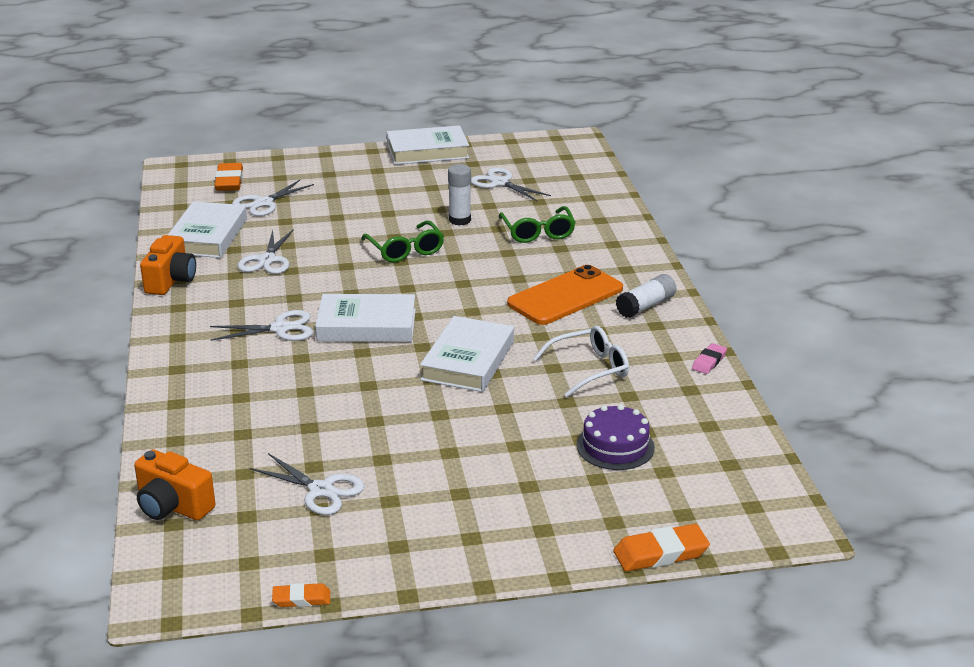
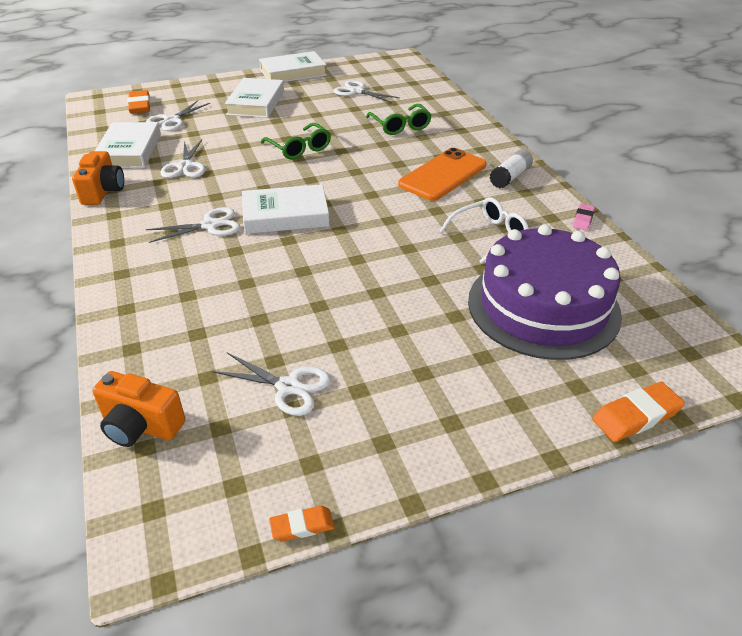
camera: 10 degrees left, 10 degrees up
white book [420,316,514,392] -> white book moved to [225,78,284,118]
white glue stick [448,164,471,226] -> none
purple cake [577,404,655,470] -> purple cake [468,224,622,360], size x2.13

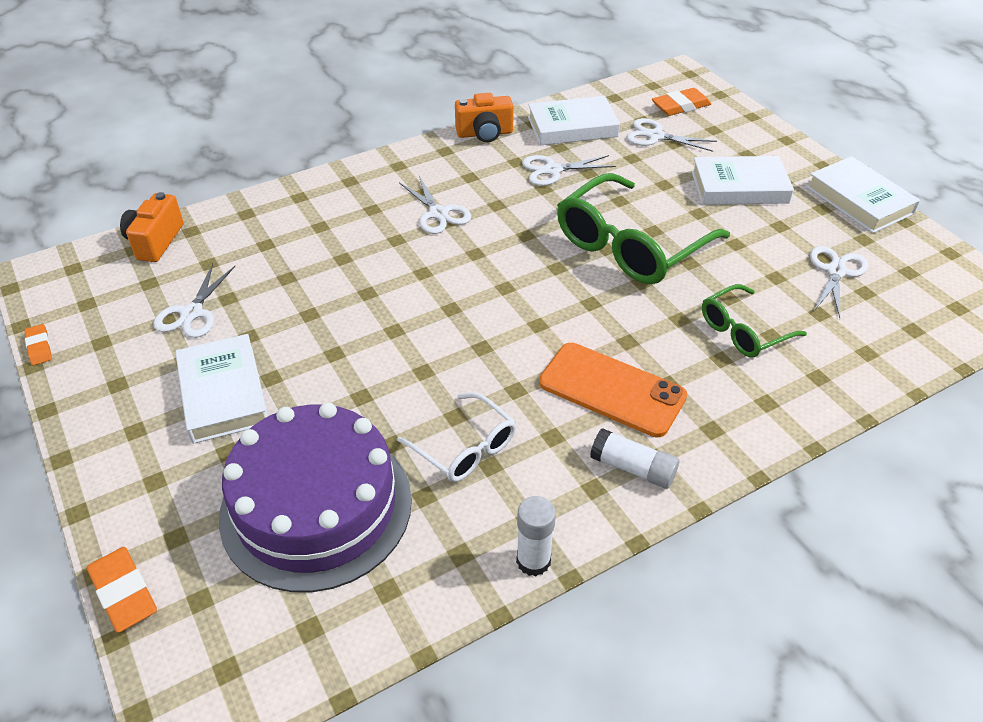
camera: 80 degrees right, 5 degrees up
white book [242,184,330,234] -> white book moved to [175,334,268,444]
green glasses [260,123,331,159] -> green glasses [557,173,730,284], size x1.83
pink eraser [573,203,595,230] -> white glue stick [516,496,556,576]

